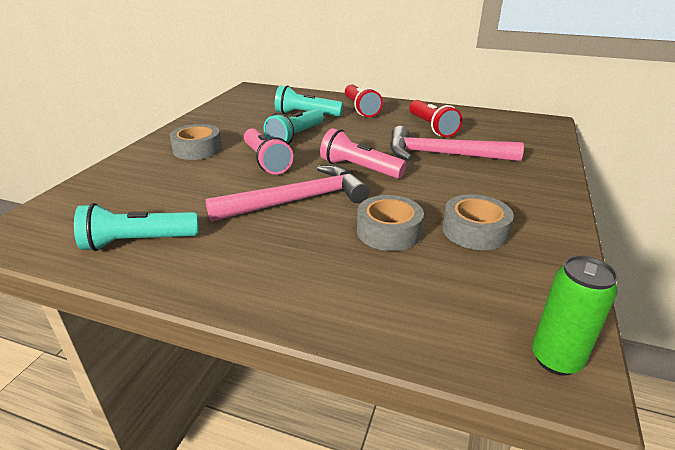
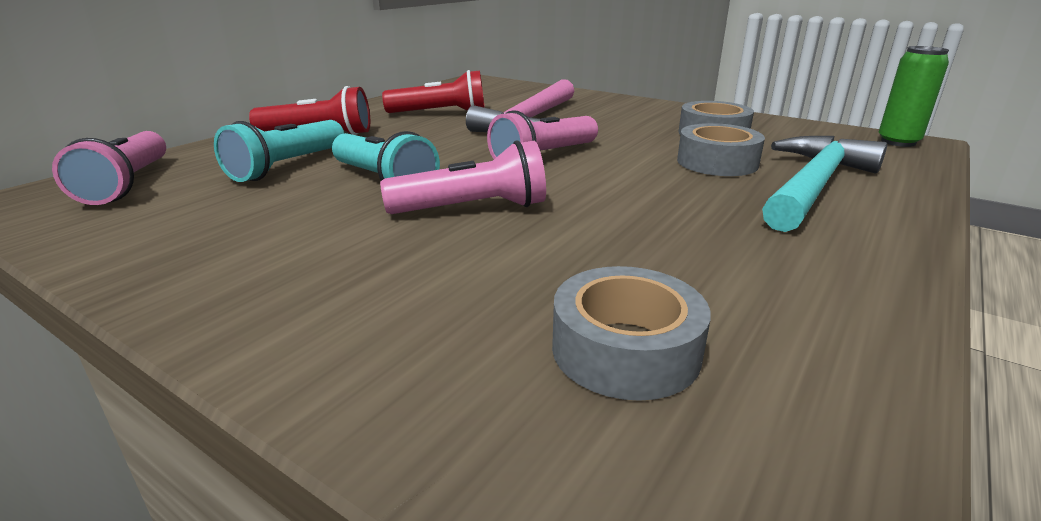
camera: 75 degrees left, 5 degrees down
turquoise flashlight [74,203,199,251] -> none
grey tape [169,124,222,160] -> grey tape moved to [552,266,711,401]
pink hammer [205,165,370,222] -> none
none -> pink flashlight [52,131,166,205]
none -> turquoise hammer [762,136,887,232]

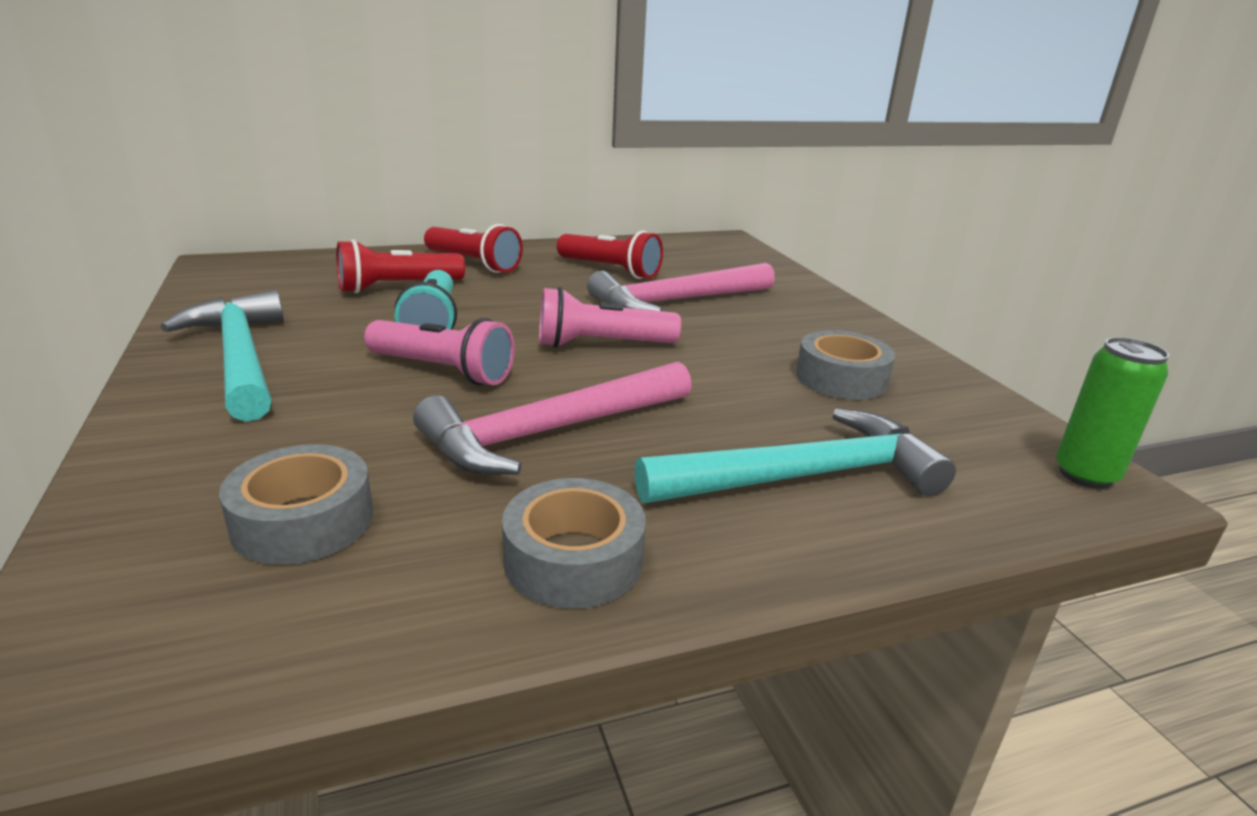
camera: 35 degrees right, 0 degrees up
pink flashlight [52,131,166,205] -> none
turquoise flashlight [214,120,344,182] -> red flashlight [336,239,465,293]
grey tape [677,123,765,176] -> grey tape moved to [502,478,646,609]
none -> turquoise hammer [161,290,284,422]
none -> pink hammer [413,362,692,475]

